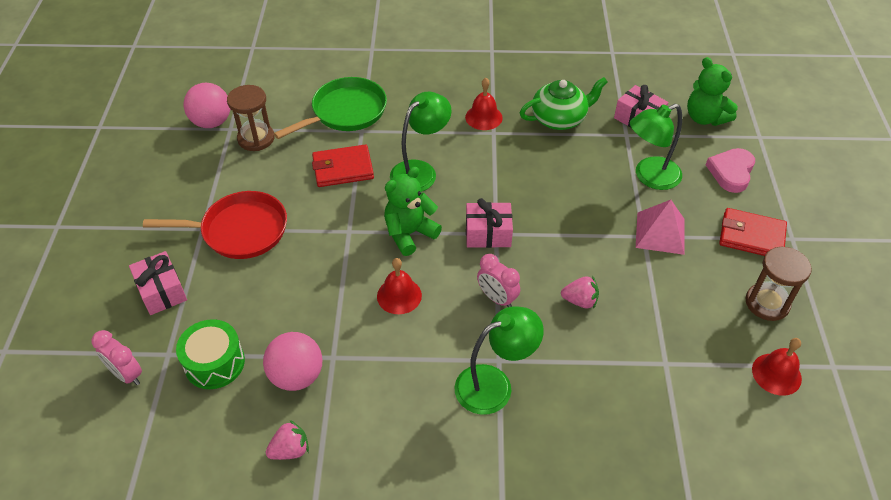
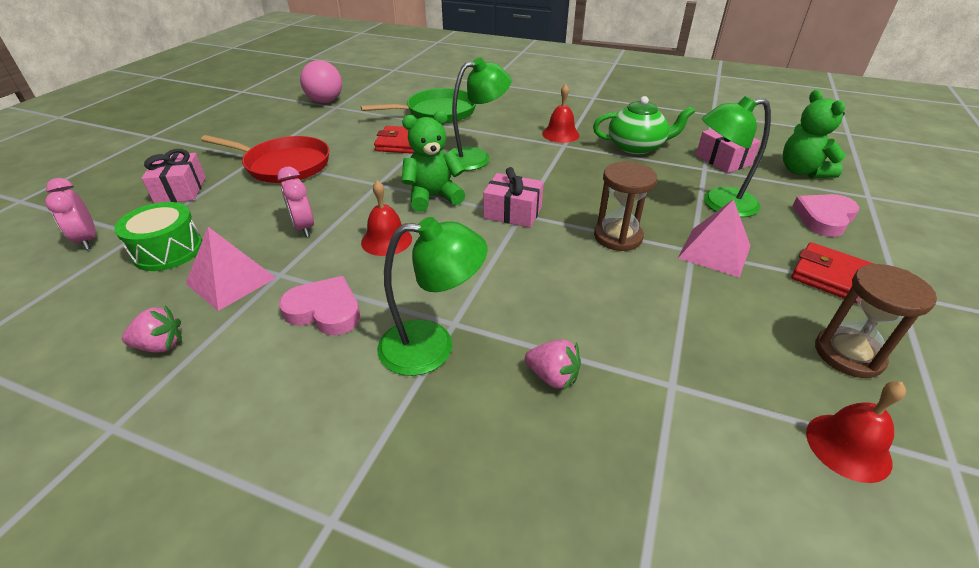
camera: 20 degrees right, 10 degrees down
brown hourglass [227,85,275,151] -> brown hourglass moved to [594,162,657,251]
pink ball [263,332,322,391] -> pink pyramid [186,227,276,311]
pink clock [477,254,520,307] -> pink clock moved to [277,167,314,237]
pink strawberry [561,276,599,309] -> pink strawberry moved to [525,339,581,390]
none -> pink heart [279,276,360,335]

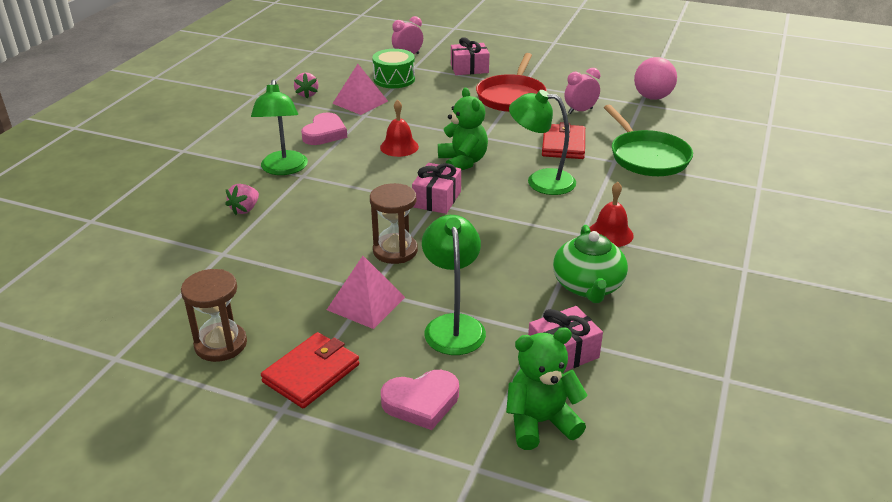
camera: 90 degrees right, 5 degrees down
pink clock [277,167,314,237] -> pink clock moved to [565,68,600,114]
green lamp [448,58,511,171] -> green lamp turned 135 degrees clockwise [509,90,576,195]
pink heart [792,194,859,237] -> pink heart turned 120 degrees clockwise [381,370,459,430]
red bell [806,381,906,483] -> none

